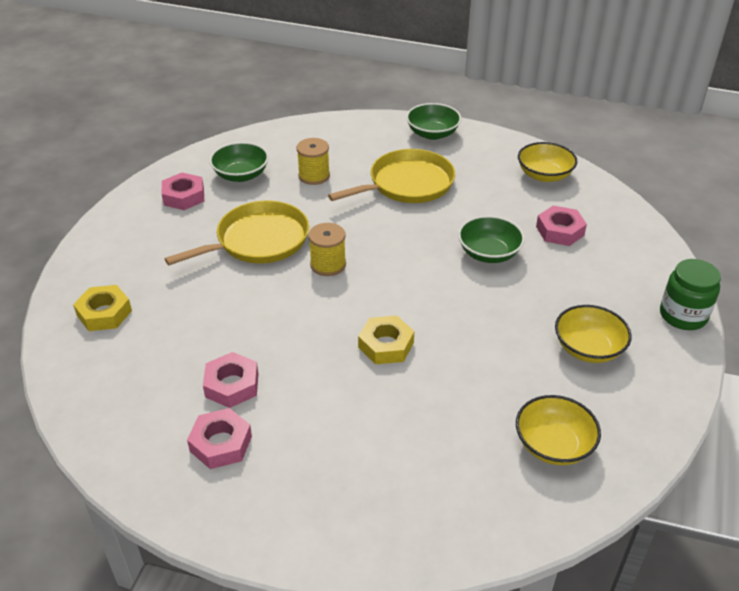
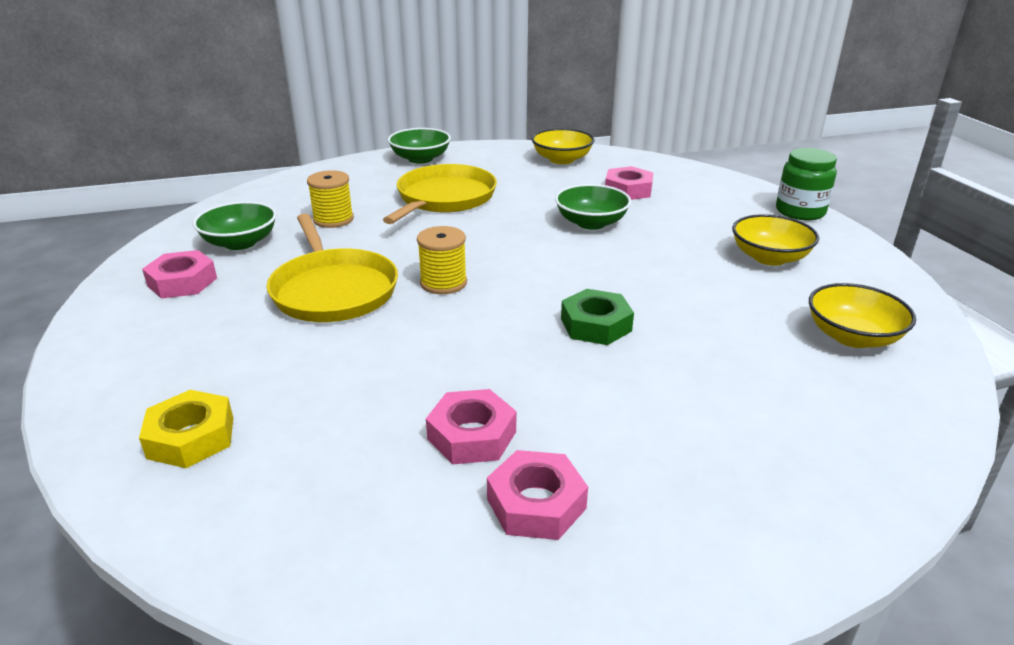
camera: 35 degrees left, 10 degrees down
yellow pan [165,201,309,265] -> yellow pan turned 135 degrees clockwise [267,214,398,322]
yellow nut [358,316,414,364] -> green nut [561,289,634,345]

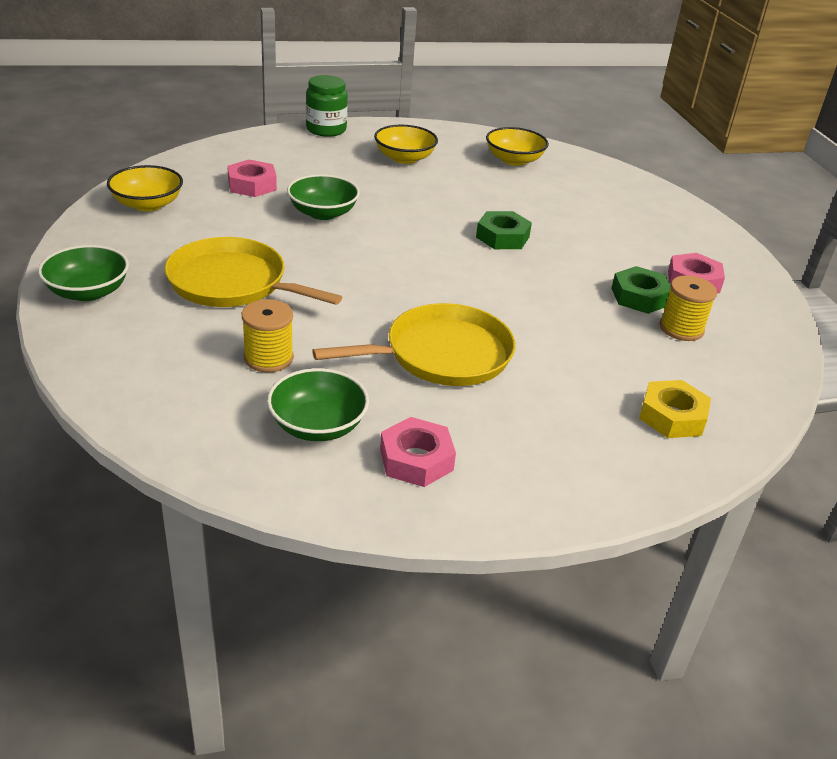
camera: 90 degrees left, 5 degrees up
yellow spool [417,226,467,294] -> yellow spool moved to [660,275,717,341]
pink nut [426,389,516,464] -> green nut [611,266,671,314]

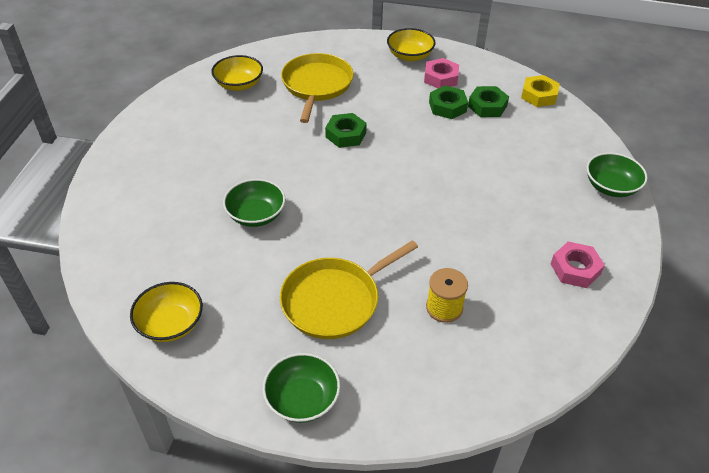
camera: 60 degrees left, 10 degrees up
pink nut [227,160,277,197] -> none
green bowl [267,368,369,441] -> green bowl moved to [587,153,648,197]
green jar [306,75,348,137] -> none
yellow pan [312,303,516,386] -> yellow pan moved to [281,53,353,123]
yellow bowl [374,125,438,164] -> yellow bowl moved to [387,28,436,62]
yellow nut [639,380,711,438] -> yellow nut moved to [521,75,560,107]
yellow spool [660,275,717,341] -> green nut [468,86,509,117]

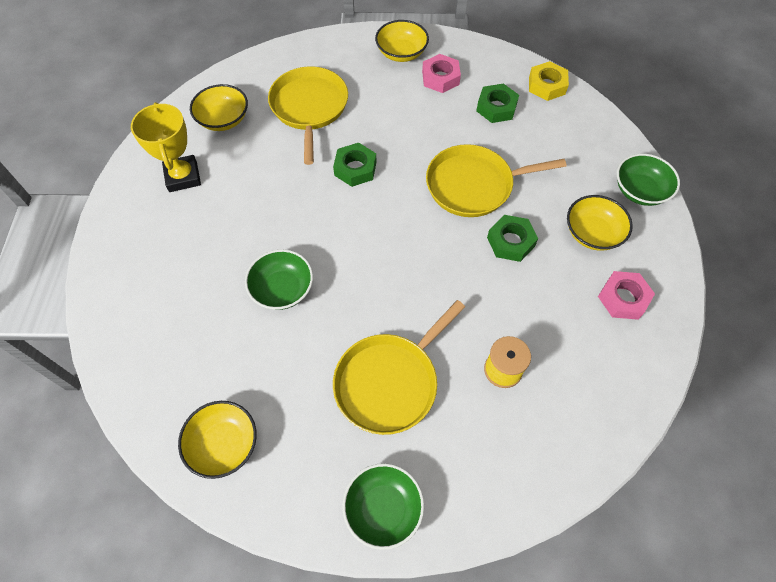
camera: 10 degrees left, 15 degrees up
green nut [429,86,468,119] -> green nut moved to [487,215,538,262]
none -> yellow trophy [131,102,201,192]
none -> yellow pan [426,144,567,217]
none -> yellow bowl [567,195,633,251]

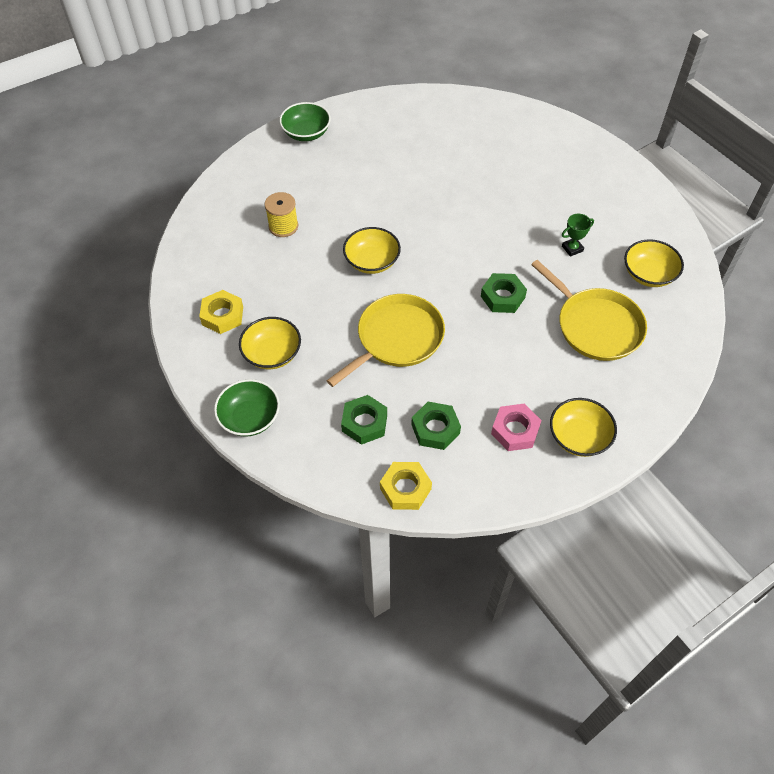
camera: 145 degrees right, 5 degrees down
yellow trophy [131,102,201,192] -> none
yellow bowl [178,401,257,479] -> yellow bowl moved to [343,227,401,274]
green bowl [245,249,313,310] -> none
yellow pan [333,300,465,435] -> none
green nut [487,215,538,262] -> green nut moved to [341,395,387,445]
pink nut [598,271,655,320] -> yellow nut [199,290,243,334]
none -> green trophy [562,214,594,257]

